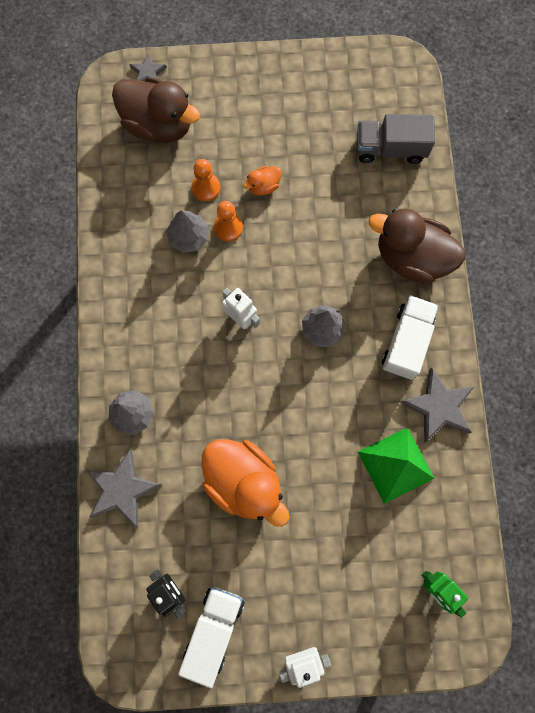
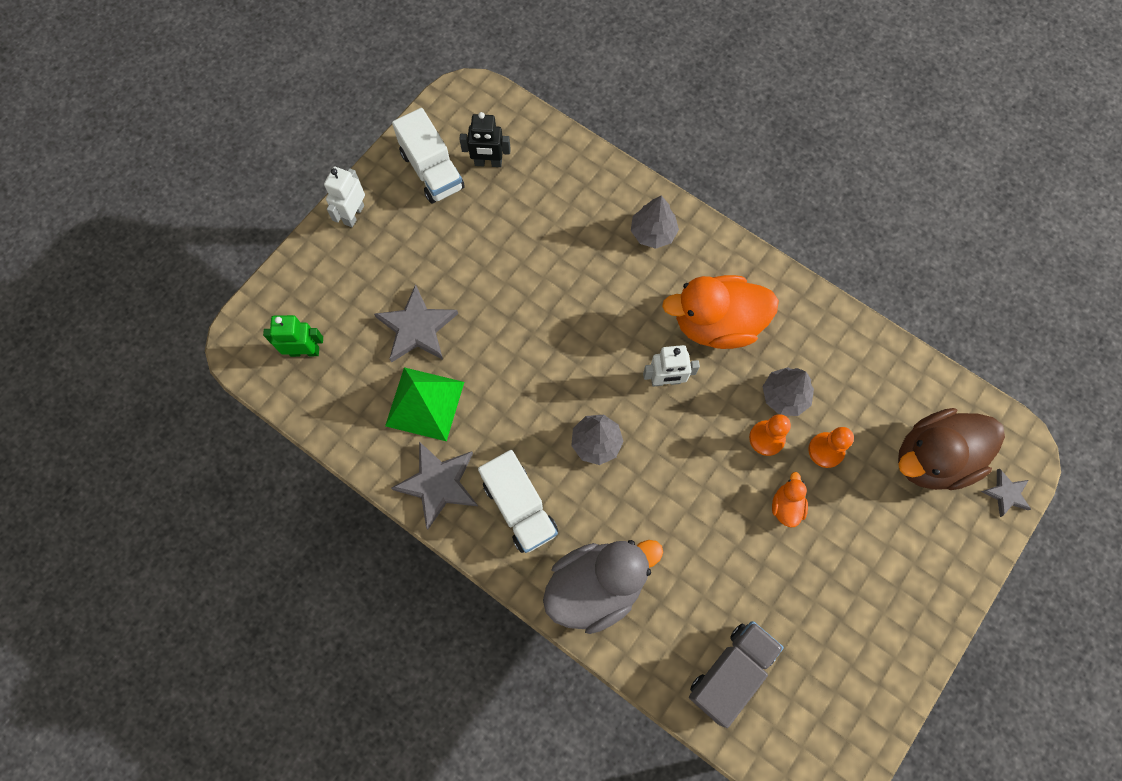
camera: 130 degrees right, 5 degrees down
grey star [86,449,162,527] -> grey star moved to [374,284,458,363]
orange duck [202,439,290,527] -> orange duck moved to [662,275,779,349]
brown duck [369,208,465,284] -> grey duck [543,540,663,634]

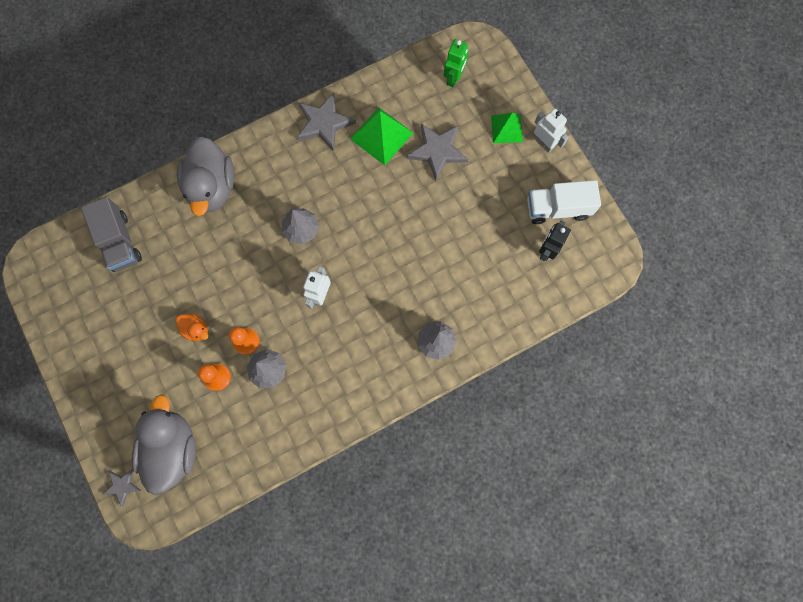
camera: 115 degrees right, 5 degrees up
white truck [478,450,558,553] -> none
orange duck [662,275,779,349] -> none
brown duck [898,408,1005,490] -> grey duck [132,395,196,495]
none -> green pyramid [491,113,523,143]

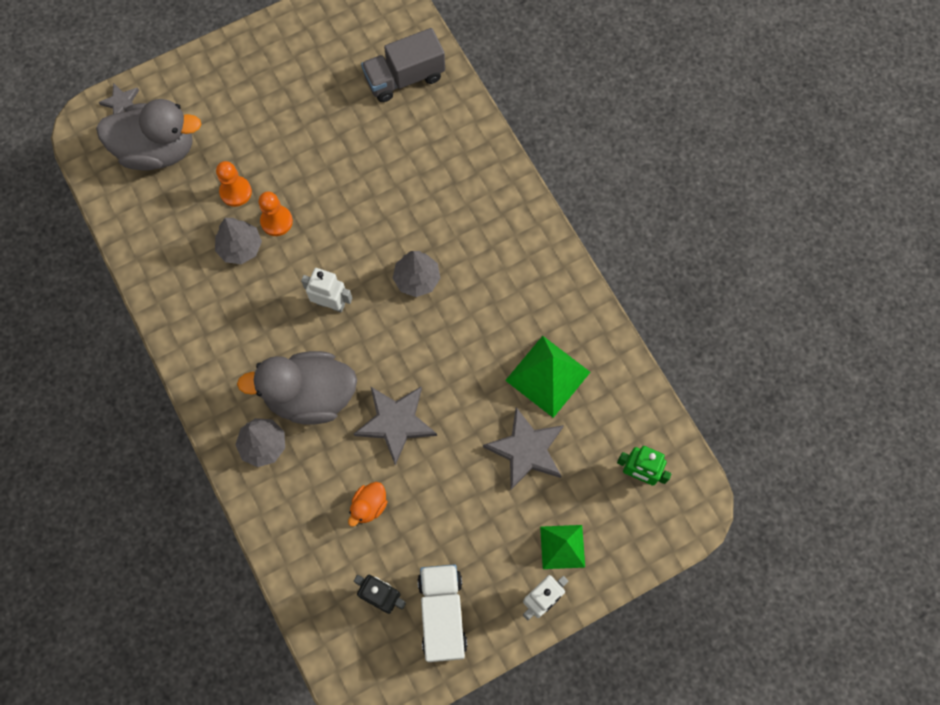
camera: 90 degrees right, 5 degrees down
orange duck [176,313,208,341] -> orange duck moved to [348,482,387,527]
grey duck [177,137,234,216] -> grey duck moved to [237,351,357,424]
grey star [297,93,356,151] -> grey star moved to [354,386,437,465]

